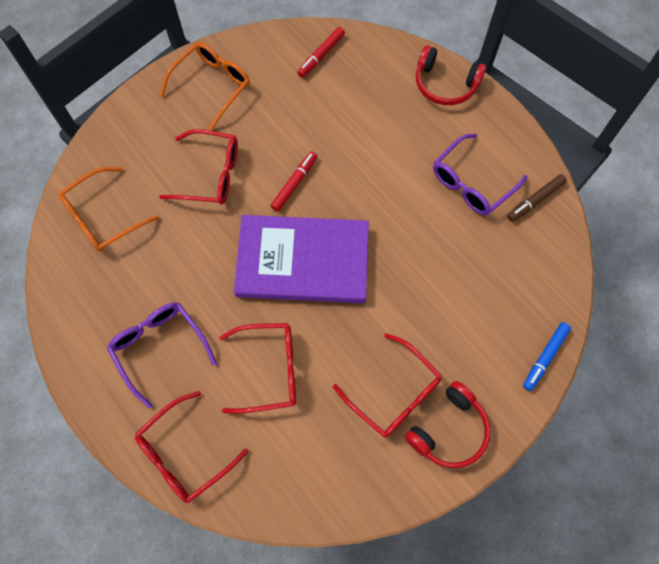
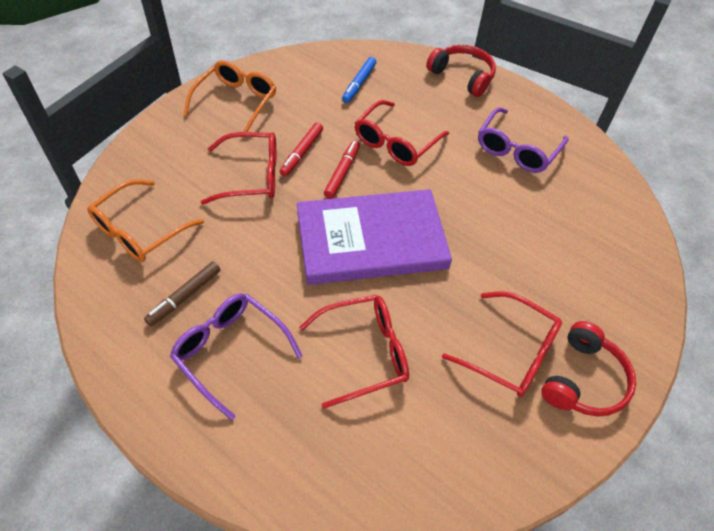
camera: 15 degrees left, 15 degrees down
red glasses [135,391,248,503] -> red glasses moved to [355,100,449,166]
red marker [297,27,345,78] -> red marker moved to [279,122,323,177]
red headphones [416,45,486,105] -> red headphones turned 150 degrees counterclockwise [426,45,496,97]
brown marker [507,174,567,222] -> brown marker moved to [144,262,220,326]
blue marker [523,322,571,391] -> blue marker moved to [342,57,376,103]

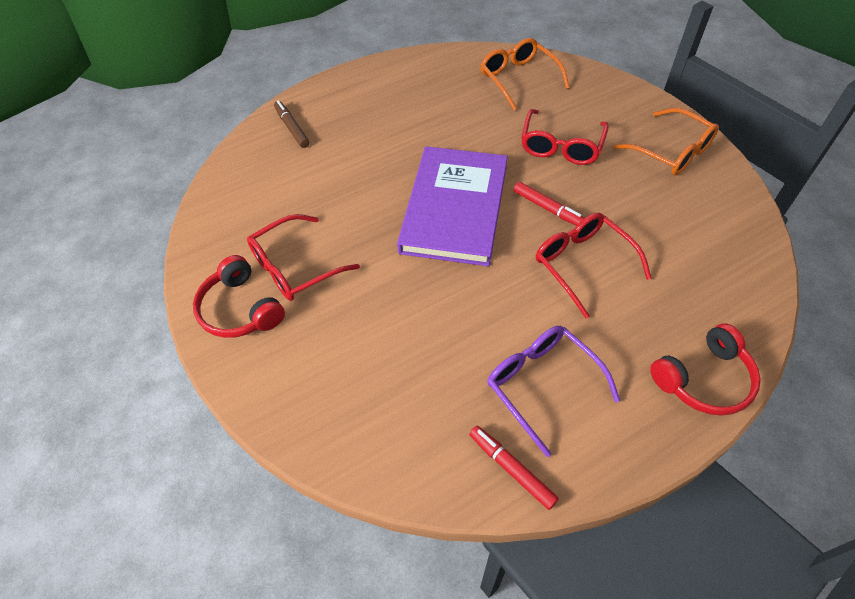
camera: 115 degrees right, 0 degrees up
brown marker [144,262,220,326] -> brown marker moved to [274,100,309,148]
purple glasses [170,293,303,420] -> none
red marker [279,122,323,177] -> red marker moved to [469,426,559,510]
red glasses [299,295,409,409] -> none
blue marker [342,57,376,103] -> none

